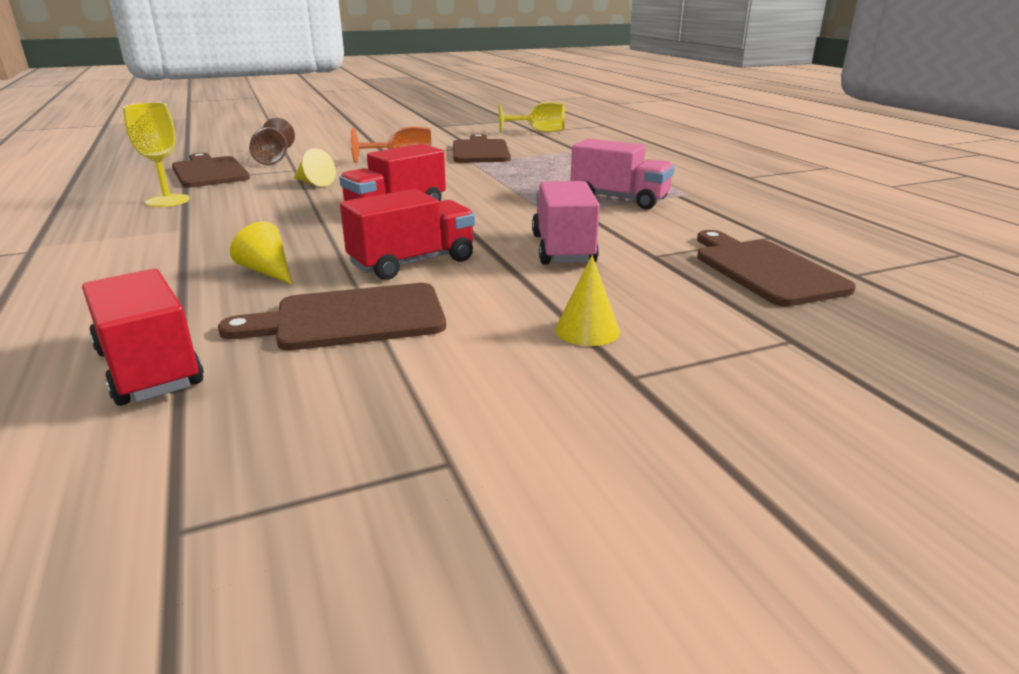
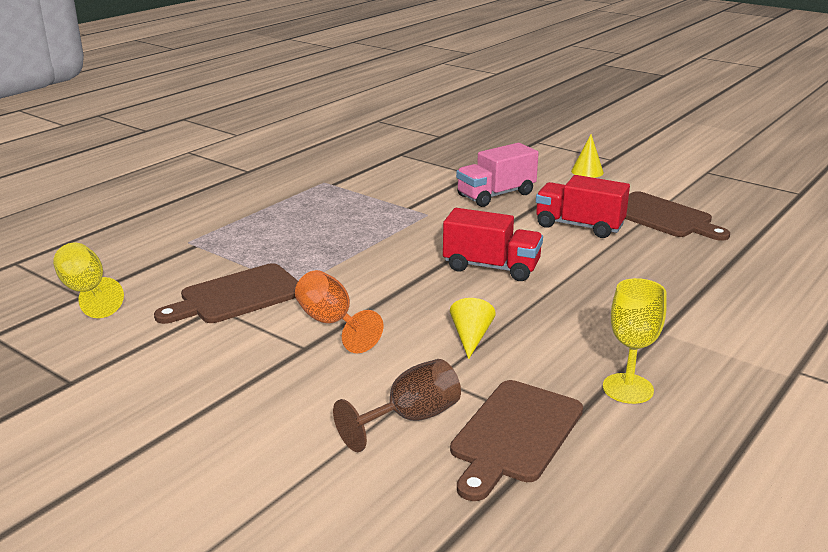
camera: 120 degrees left, 0 degrees up
red truck [82,269,203,406] -> none
yellow cone [230,221,292,284] -> none
pink truck [571,138,674,210] -> none
brown cutting board [697,230,856,306] -> none

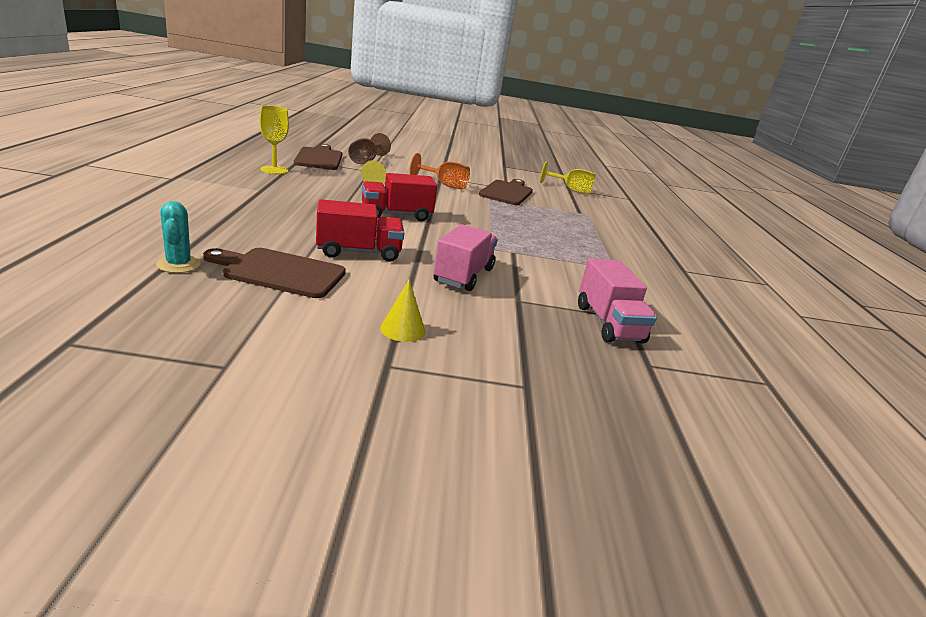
camera: 140 degrees right, 0 degrees up
none -> turquoise cactus [156,201,201,273]
none -> pink truck [578,258,657,343]

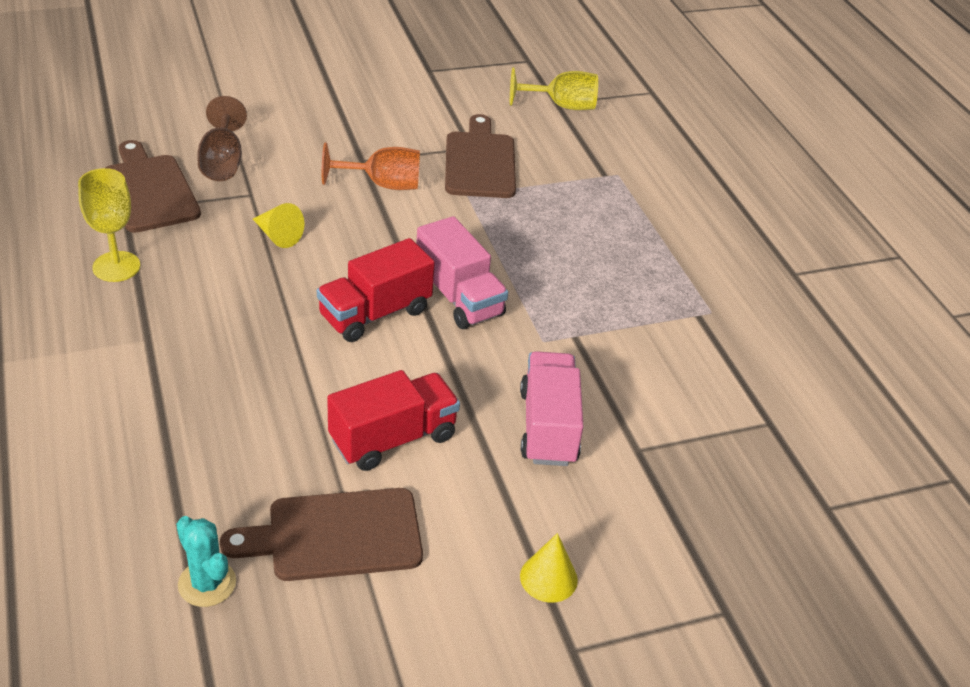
camera: 20 degrees left, 15 degrees up
pink truck [578,258,657,343] -> pink truck moved to [416,216,508,329]

